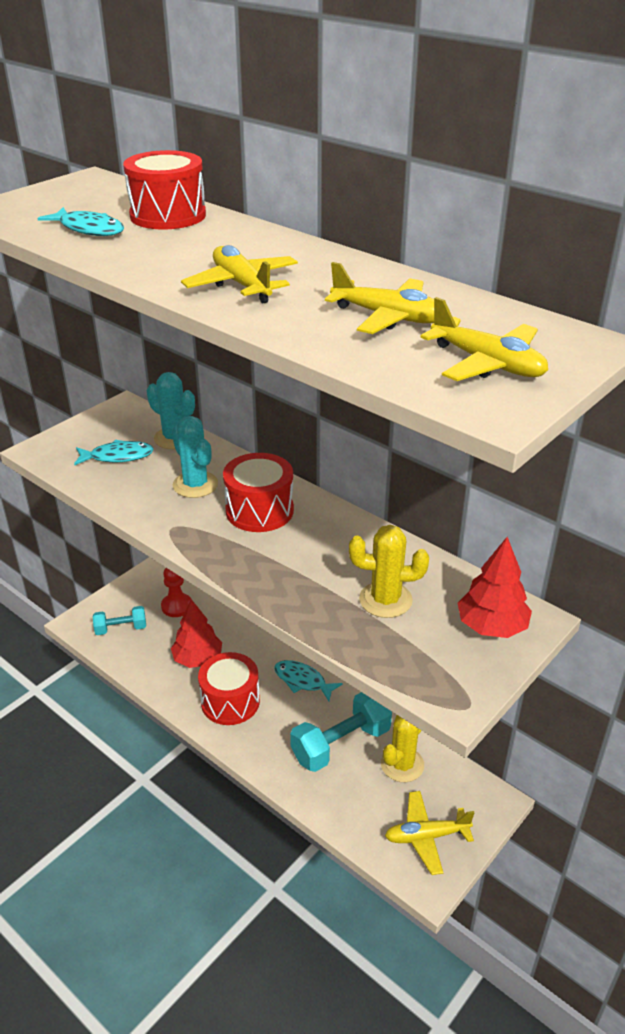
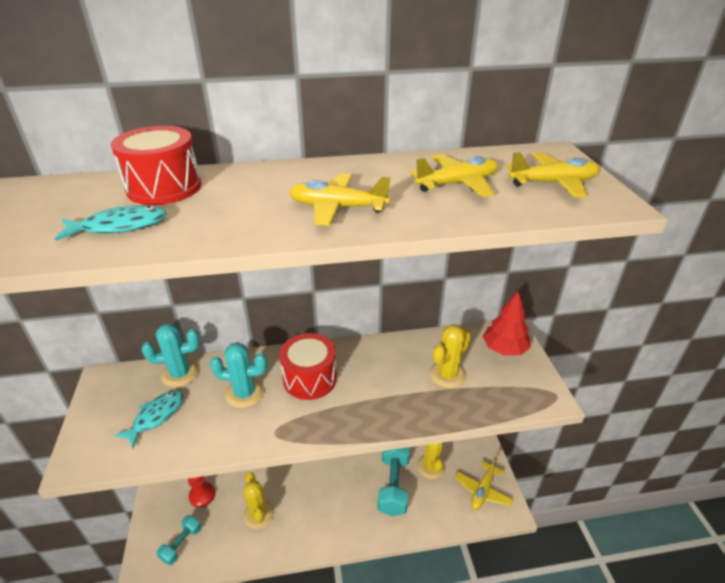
camera: 50 degrees left, 0 degrees up
red tree [171,599,222,668] -> yellow cactus [243,472,274,529]
red drum [198,652,260,725] -> none
turquoise fish [274,660,343,701] -> none

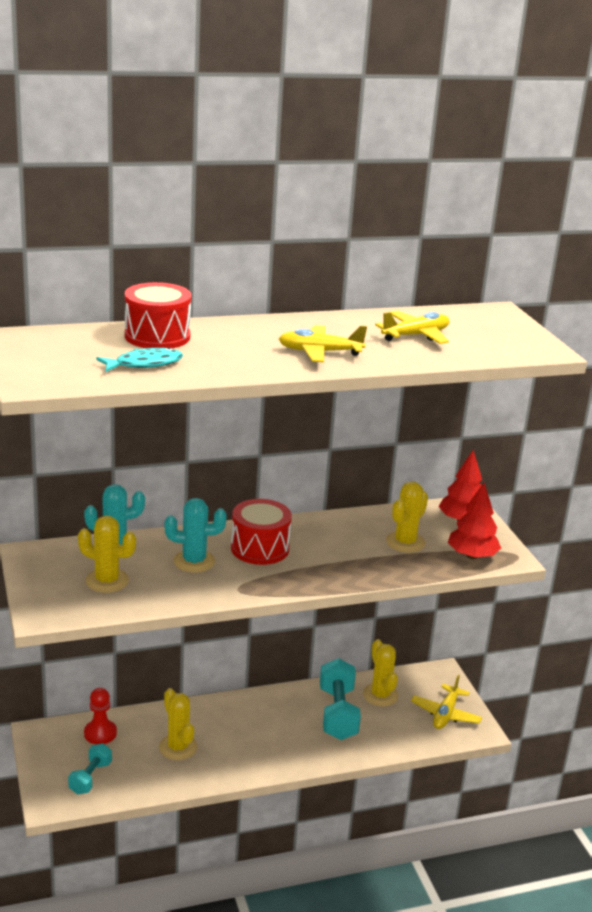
camera: 10 degrees left, 10 degrees down
turquoise fish [114,390,183,448] -> yellow cactus [78,516,136,593]
yellow plane [507,153,600,198] -> none
none -> red tree [448,483,501,559]

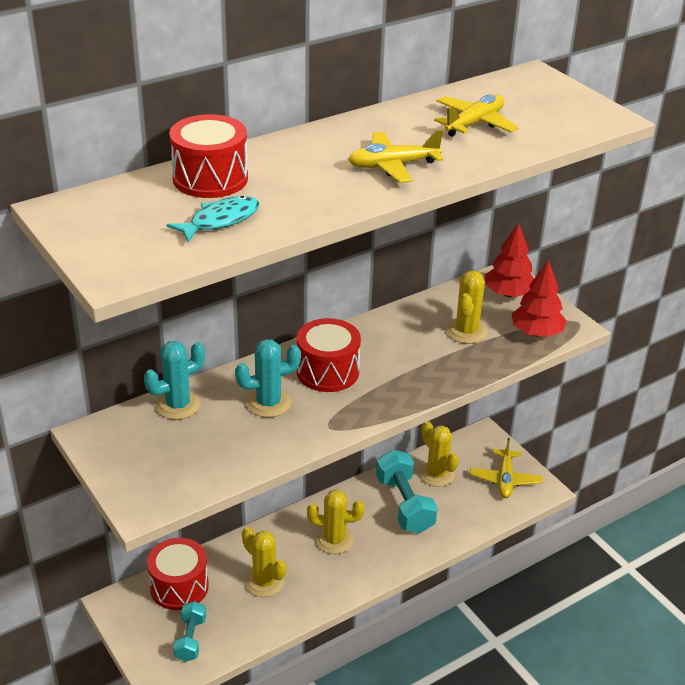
camera: 15 degrees left, 10 degrees up
yellow cactus [78,516,136,593] -> yellow cactus moved to [307,490,364,554]
red pawn [84,688,117,744] -> red drum [147,538,209,610]

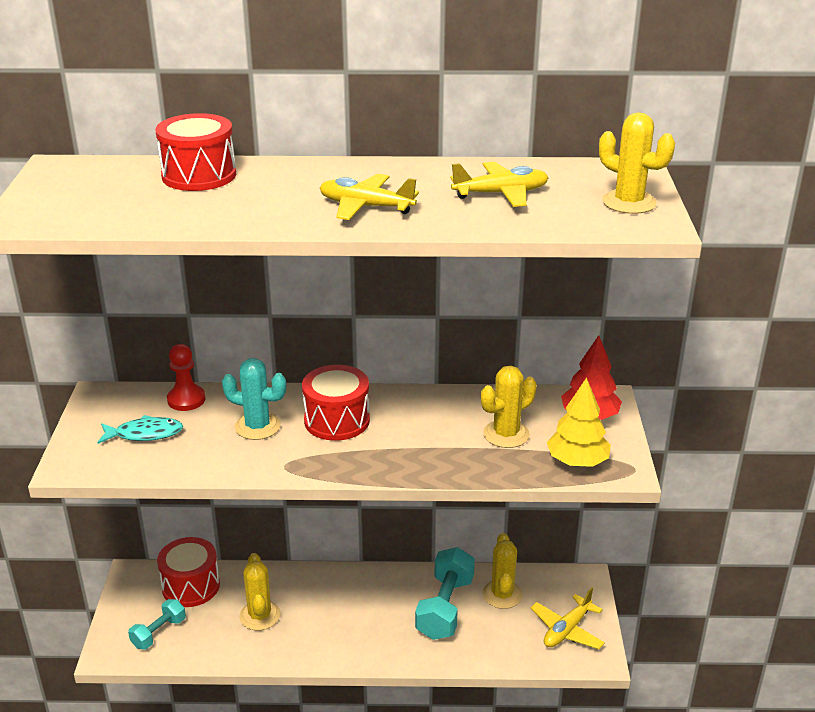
camera: 35 degrees right, 5 degrees down
turquoise cactus [144,341,205,420] -> red pawn [167,344,206,411]
turquoise fish [167,196,260,242] -> turquoise fish moved to [98,415,183,444]
yellow cactus [307,490,364,554] -> yellow cactus moved to [599,112,675,214]
red tree [511,260,567,337] -> yellow tree [547,378,611,467]

